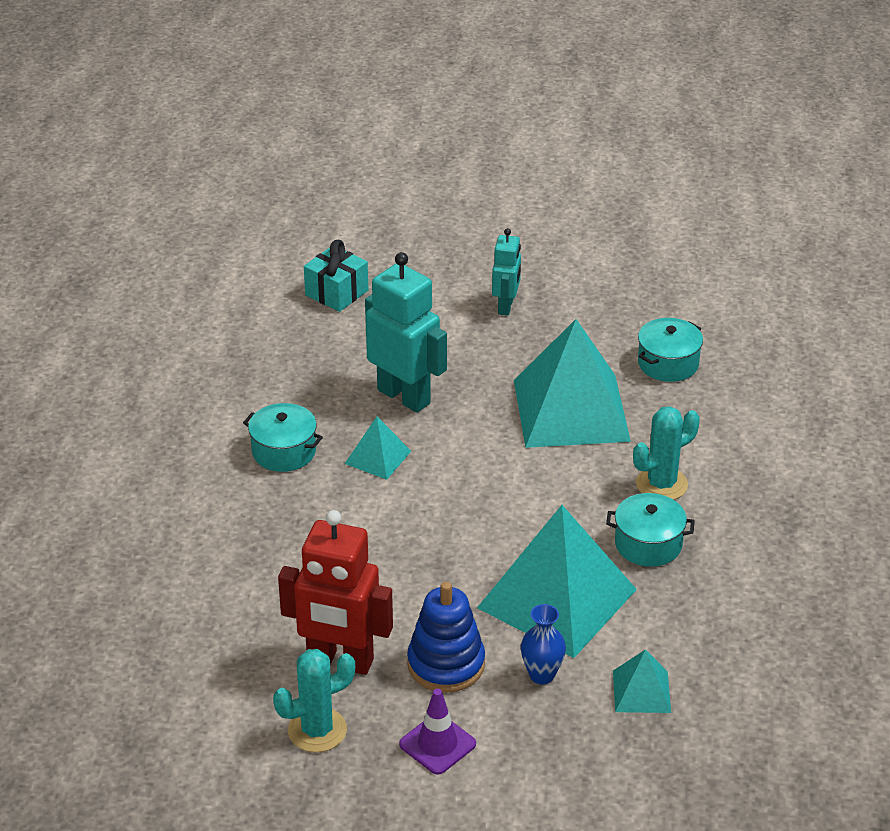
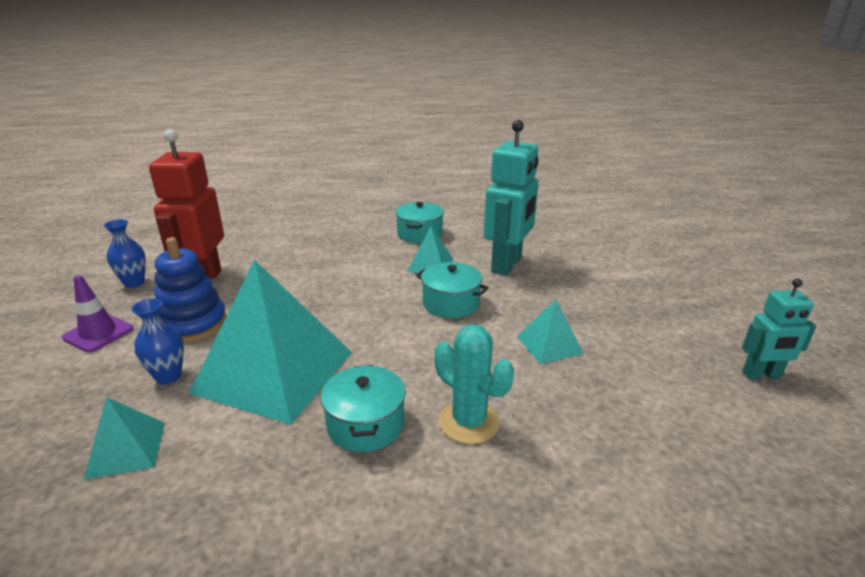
camera: 75 degrees right, 10 degrees down
turquoise cactus [273,649,355,752] -> blue vase [104,219,146,288]
turquoise gift [304,240,368,312] -> none
turquoise robot [492,228,521,316] -> turquoise robot moved to [742,279,816,379]
turquoise pyramid [514,319,631,448] -> turquoise pyramid [517,299,584,364], size x0.46
turquoise pot [638,318,703,382] -> turquoise pot moved to [416,262,489,318]

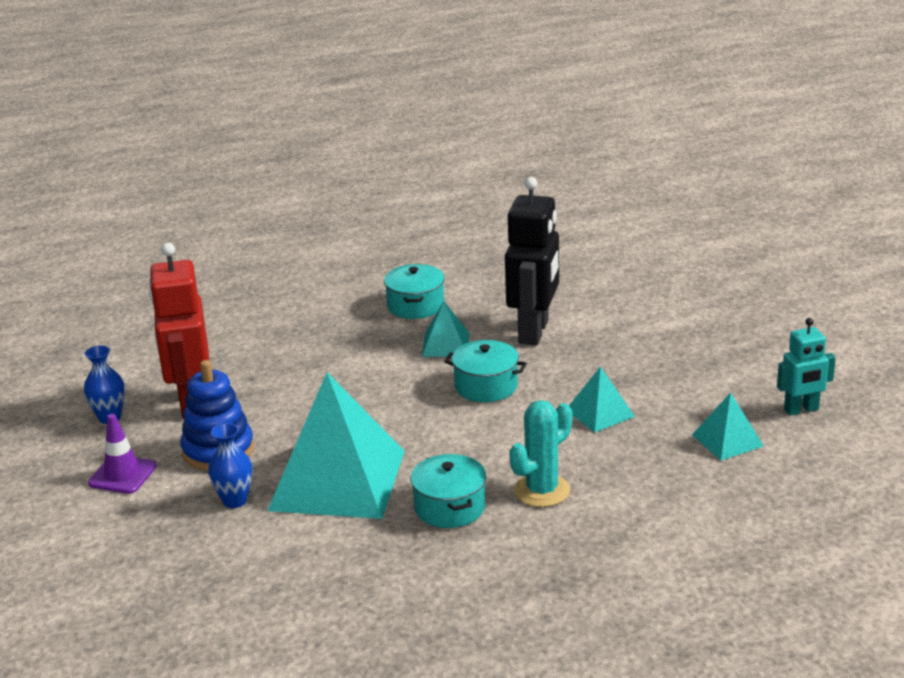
camera: 10 degrees left, 0 degrees up
turquoise pyramid [84,397,165,479] -> turquoise pyramid moved to [692,393,764,460]
turquoise cactus [435,324,514,444] -> turquoise cactus turned 75 degrees counterclockwise [509,400,573,507]
turquoise robot [484,120,539,276] -> black robot [505,177,559,345]

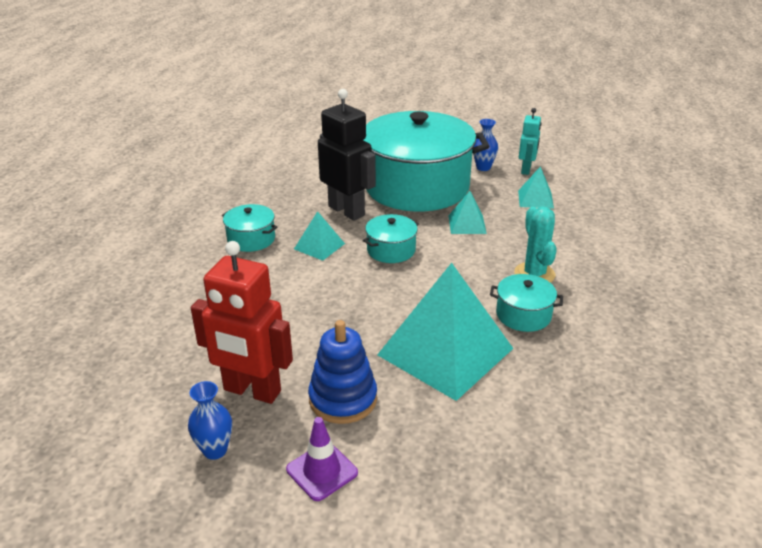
camera: 60 degrees left, 5 degrees up
blue vase [208,423,252,508] -> blue vase moved to [473,119,498,171]
none -> turquoise pot [363,111,490,212]

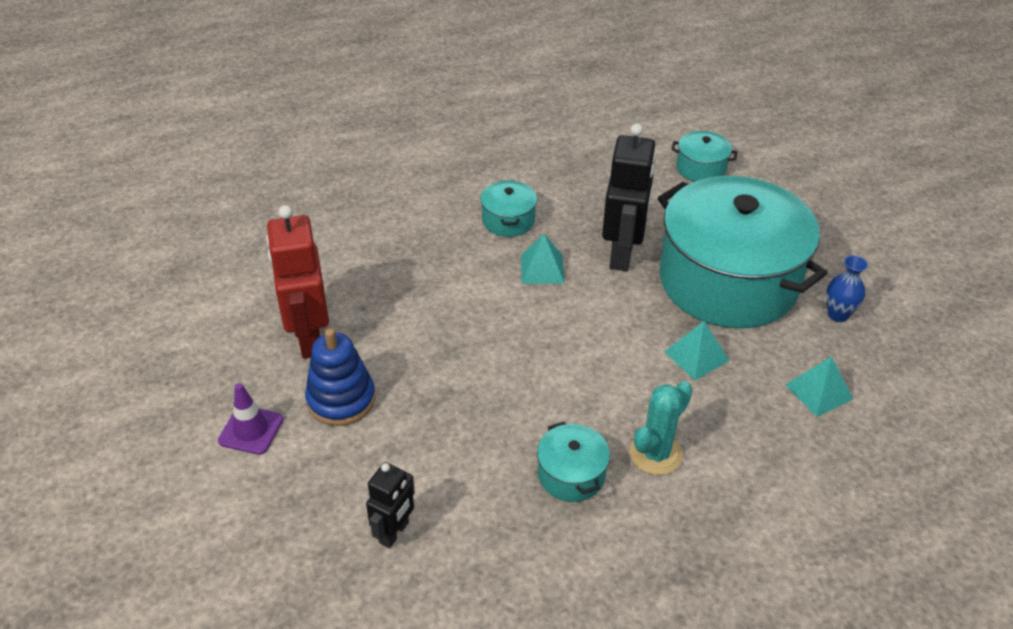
camera: 55 degrees right, 10 degrees up
blue vase [188,381,232,460] -> none
turquoise pot [363,214,419,263] -> turquoise pot moved to [671,131,738,182]
turquoise pyramid [377,263,513,401] -> none
turquoise robot [519,108,541,175] -> none
none -> black robot [366,462,415,548]

